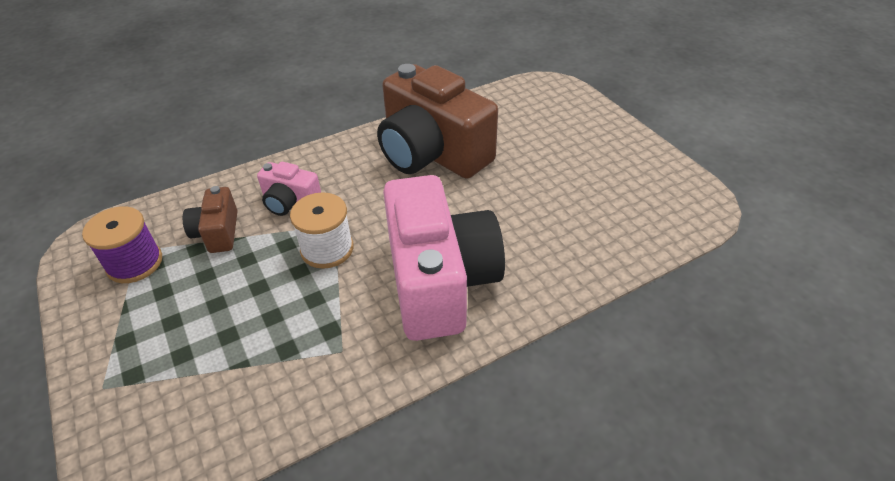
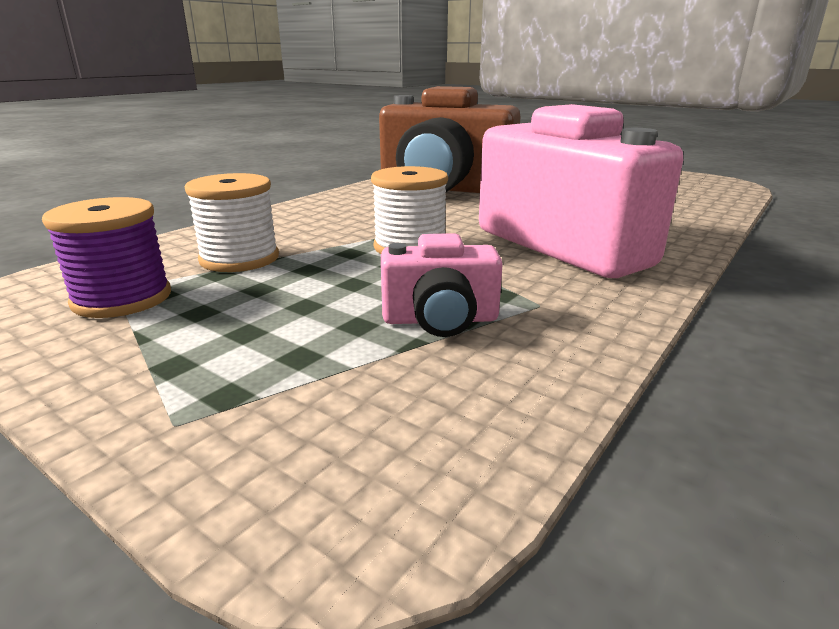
camera: 25 degrees left, 20 degrees down
brown camera [183,186,237,253] -> white spool [185,173,279,272]
pink camera [257,162,321,216] -> pink camera moved to [381,233,503,337]

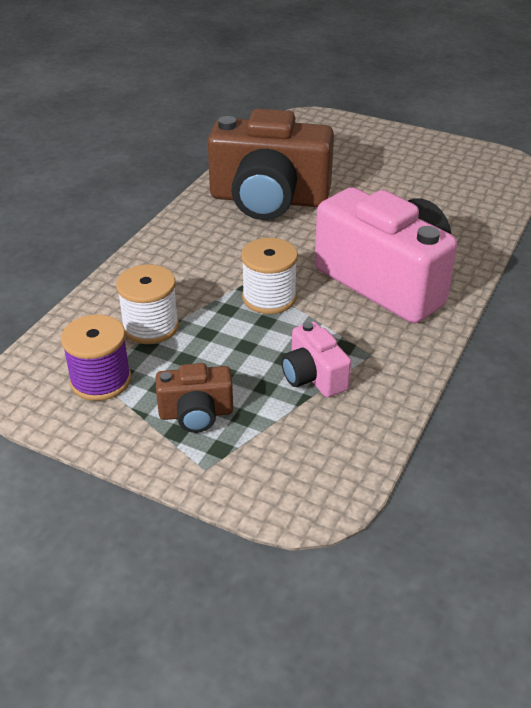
camera: 10 degrees left, 15 degrees up
pink camera [381,233,503,337] -> pink camera turned 75 degrees clockwise [281,322,351,397]
none -> brown camera [156,363,233,433]

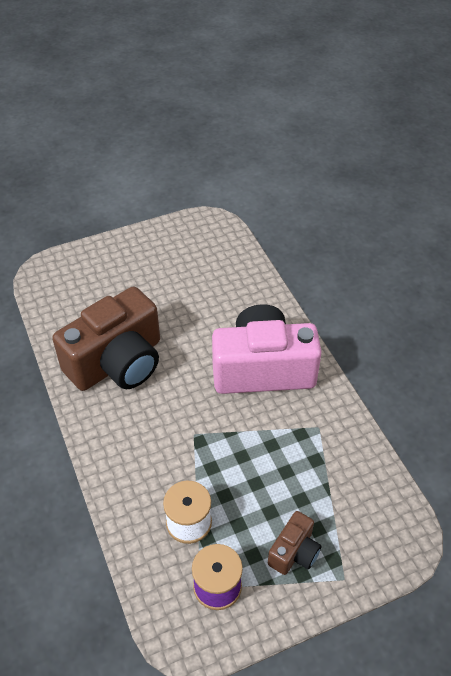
camera: 50 degrees left, 10 degrees up
white spool [241,238,298,314] -> none
pink camera [281,322,351,397] -> none

